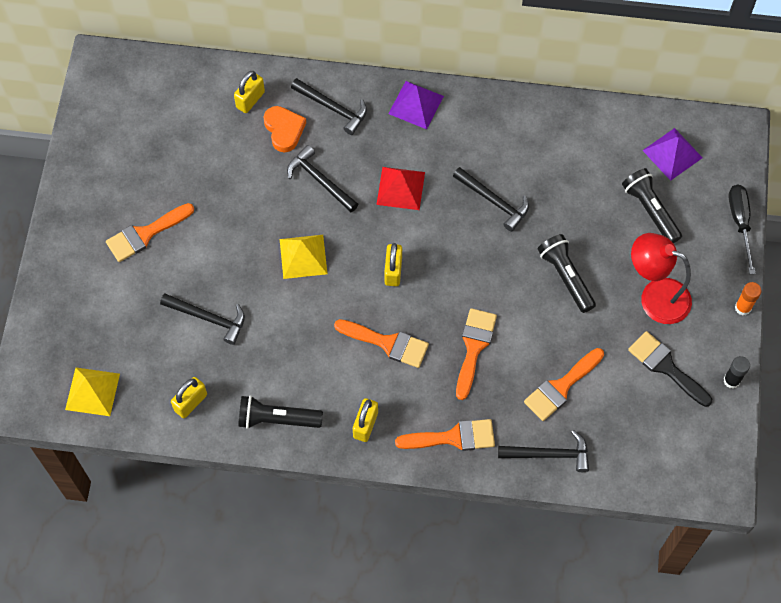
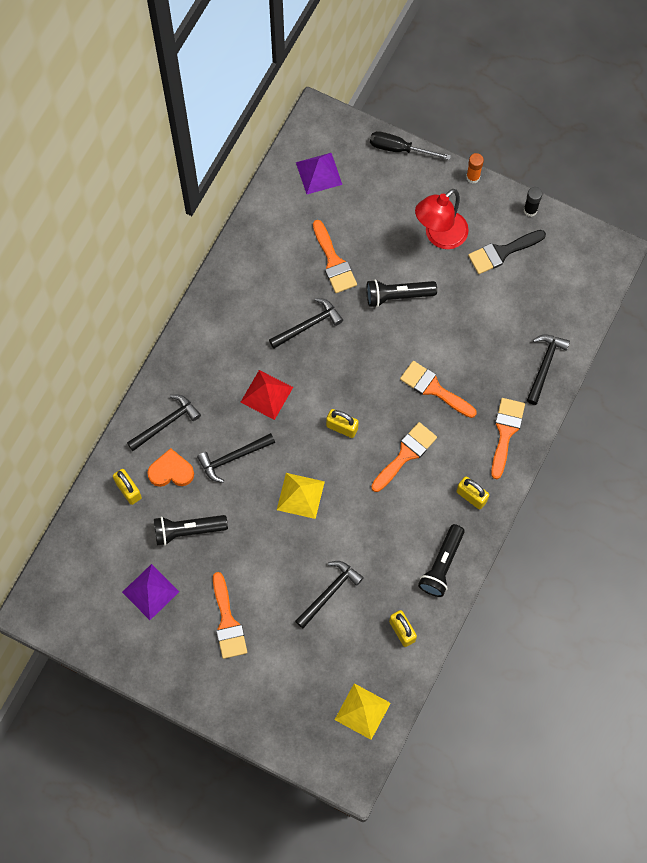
camera: 70 degrees left, 5 degrees up
purple pyramid [388,81,444,129] -> purple pyramid moved to [122,564,179,620]
orange brush [524,348,604,421] -> orange brush moved to [313,220,357,293]
black flashlight [622,168,682,243] -> black flashlight moved to [154,515,228,546]

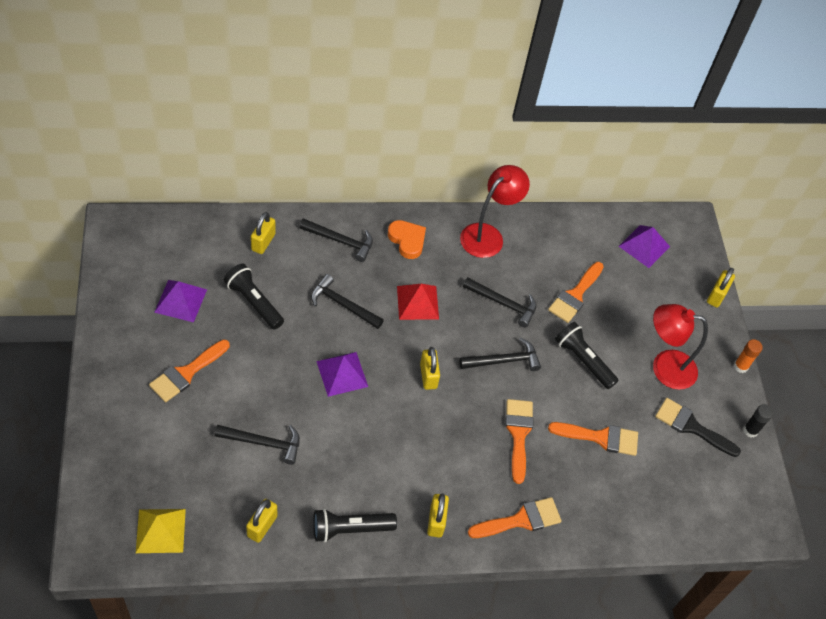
camera: 50 degrees right, 15 degrees down
orange heart [147,448,194,487] -> orange heart moved to [388,220,426,259]
yellow pyramid [277,473,325,519] -> purple pyramid [316,352,368,397]
black screwdriver [370,131,451,160] -> yellow padlock [707,268,735,308]
orange brush [371,422,437,492] -> orange brush moved to [548,422,638,456]
black hammer [527,334,570,405] -> black hammer moved to [459,338,541,371]
none -> red lamp [460,165,530,258]

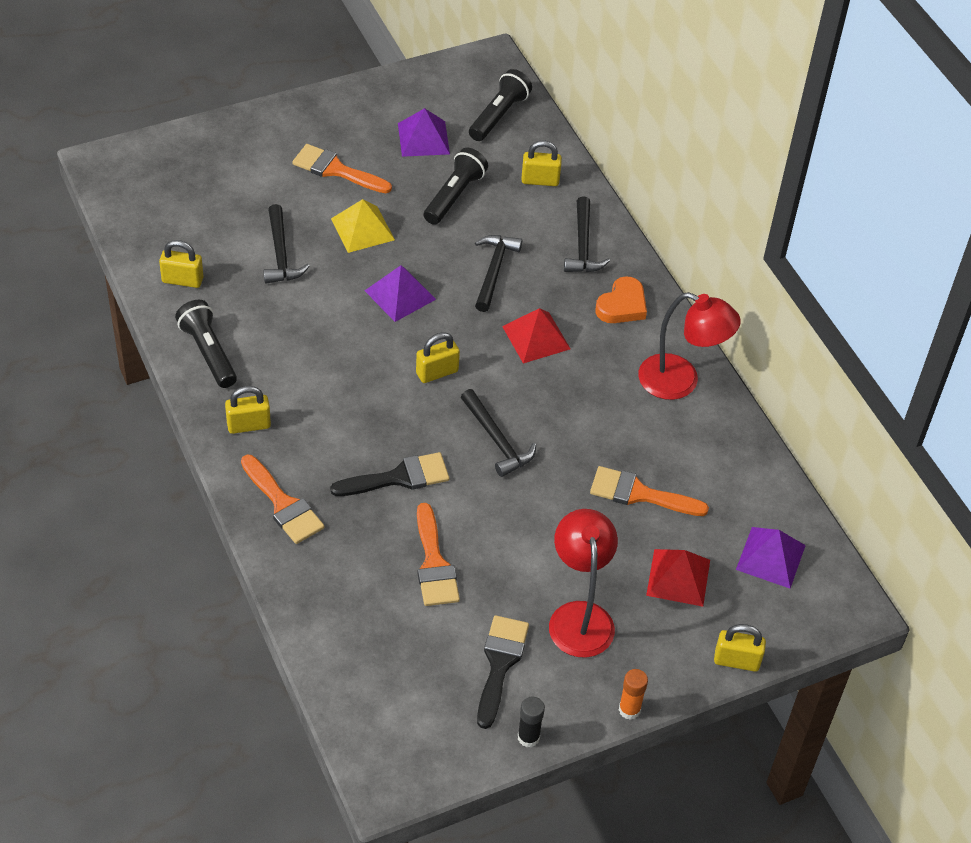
camera: 75 degrees right, 5 degrees down
yellow pyramid [136,509,186,553] -> yellow pyramid moved to [331,199,395,253]
black hammer [463,277,536,328] -> none
orange brush [506,399,533,484] -> black brush [330,452,449,496]
black flashlight [555,322,619,389] -> black flashlight moved to [469,69,532,141]
none -> red pyramid [646,549,710,607]

